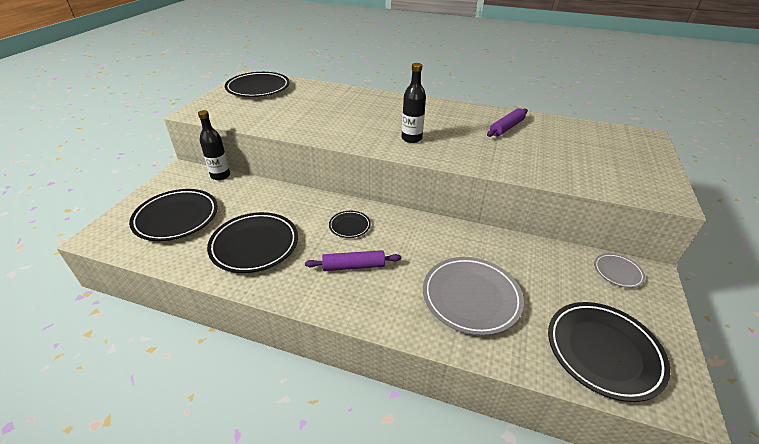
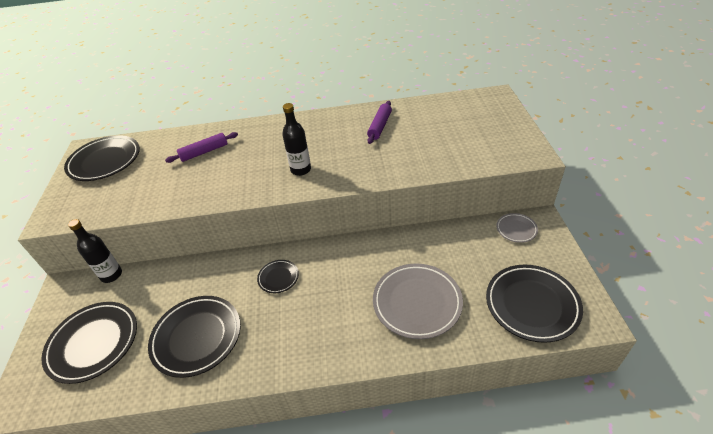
camera: 20 degrees left, 5 degrees up
purple rolling pin [305,250,401,271] -> purple rolling pin moved to [165,132,238,163]

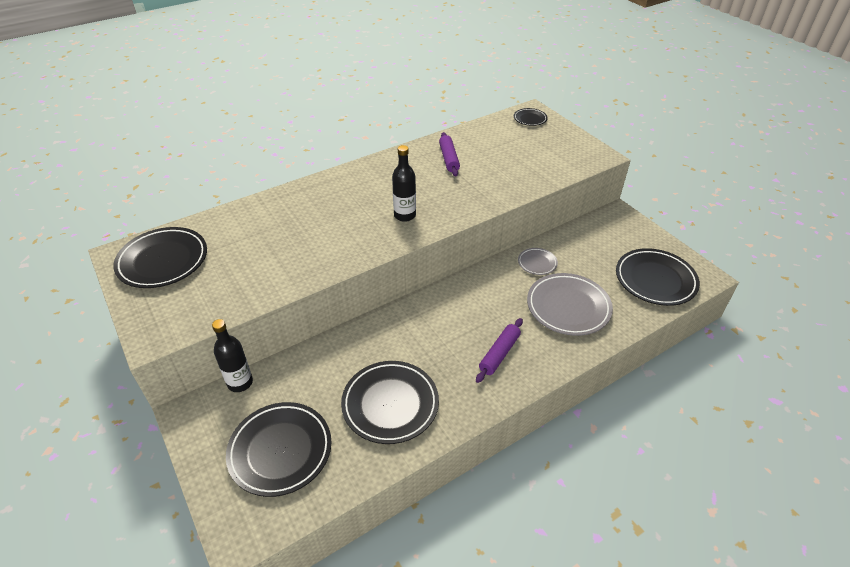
camera: 30 degrees left, 0 degrees up
purple rolling pin [165,132,238,163] -> purple rolling pin moved to [476,318,523,383]
black plate [257,260,299,293] -> black plate moved to [514,108,548,126]
grey plate [496,213,538,243] -> grey plate moved to [518,248,558,275]

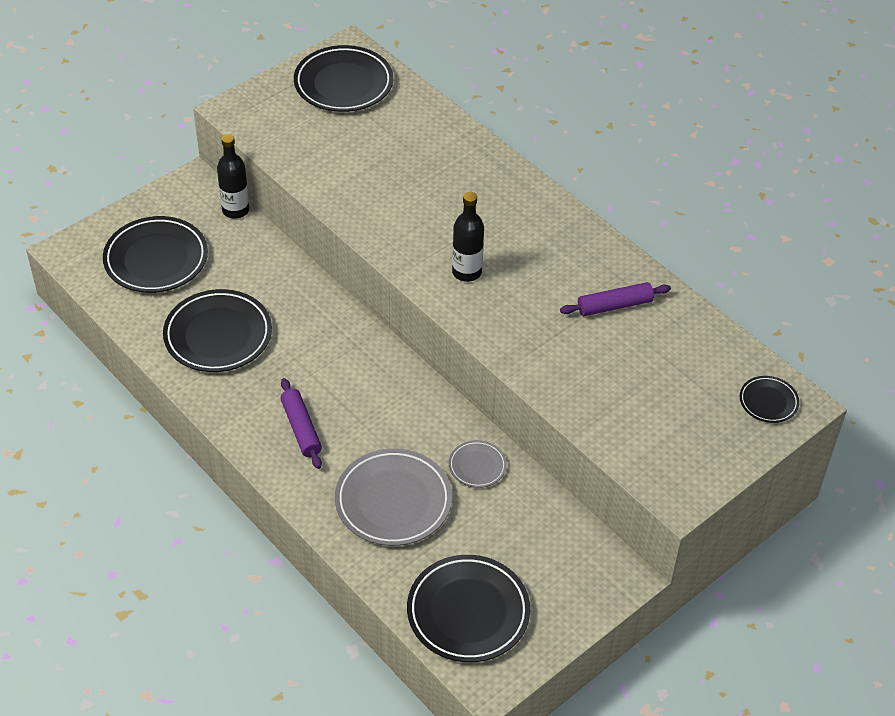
camera: 80 degrees right, 5 degrees up
purple rolling pin [476,318,523,383] -> purple rolling pin turned 45 degrees clockwise [280,378,322,469]

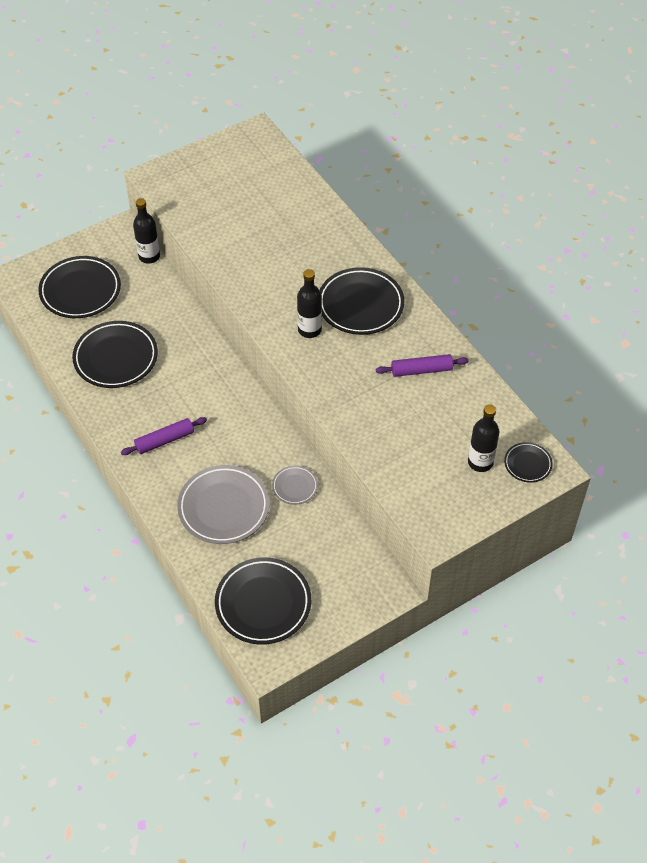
camera: 10 degrees right, 5 degrees up
purple rolling pin [280,378,322,469] -> purple rolling pin turned 75 degrees clockwise [121,417,207,455]
black plate [294,45,393,112] -> black plate moved to [320,267,405,335]
none -> black bottle [468,404,500,472]

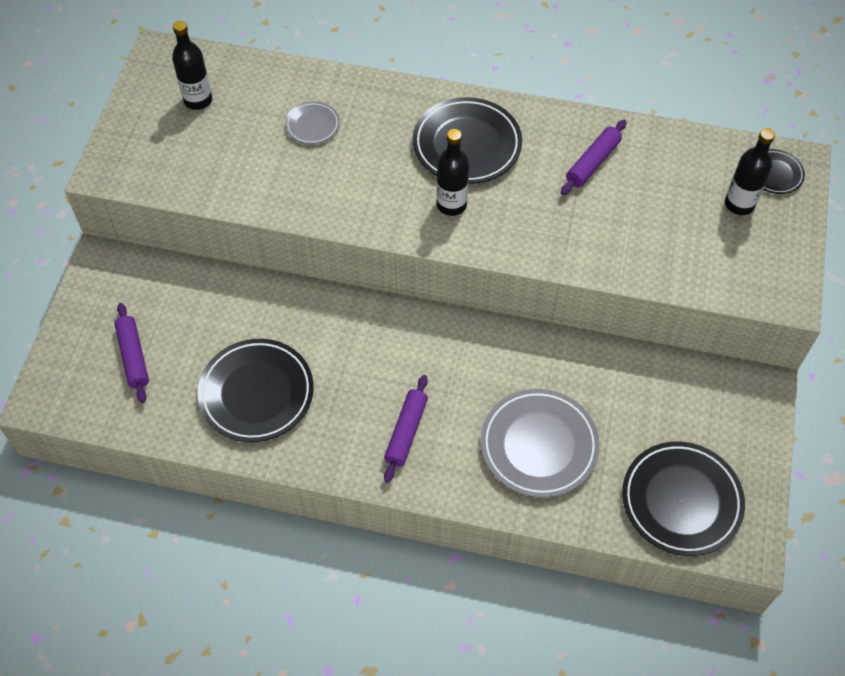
camera: 45 degrees left, 5 degrees up
black plate [38,256,121,318] -> purple rolling pin [114,303,149,403]
black bottle [133,198,160,264] -> black bottle moved to [172,21,212,110]
grey plate [272,466,318,505] -> grey plate moved to [285,102,340,144]

